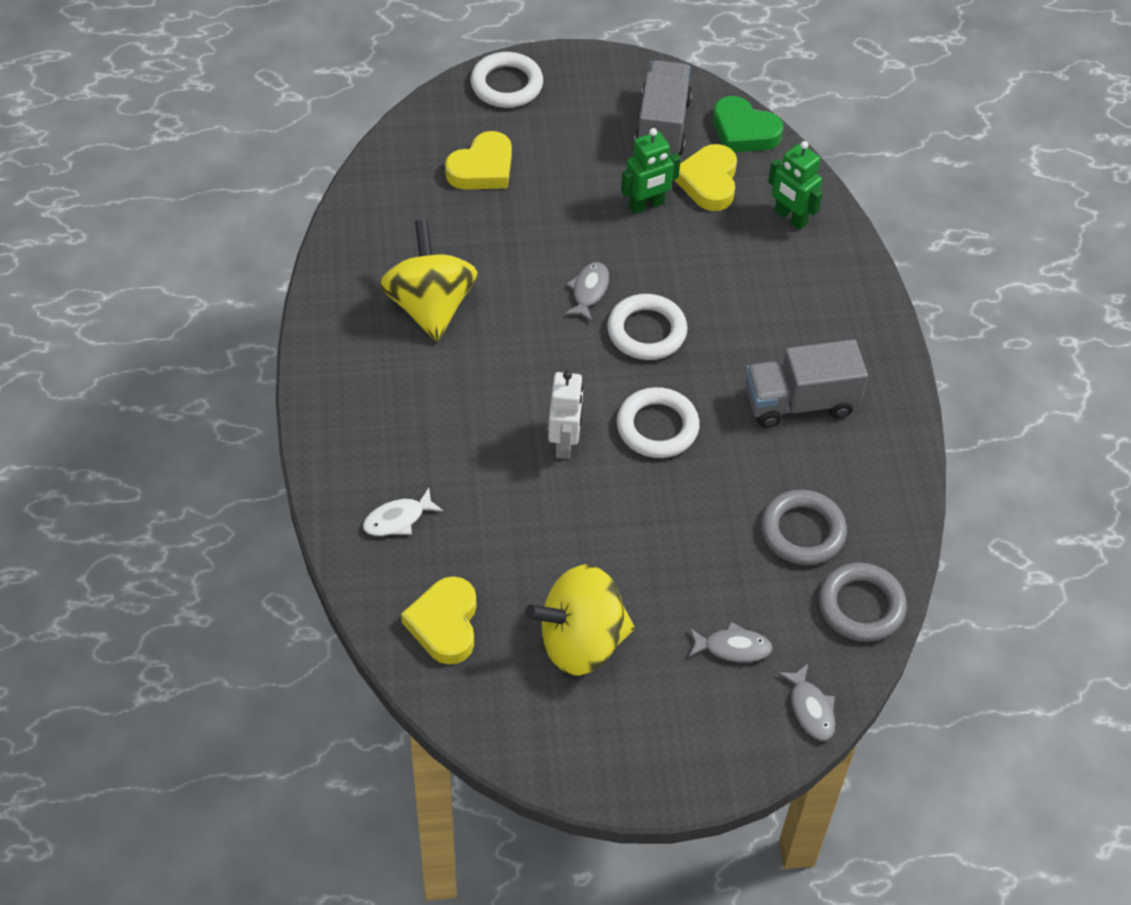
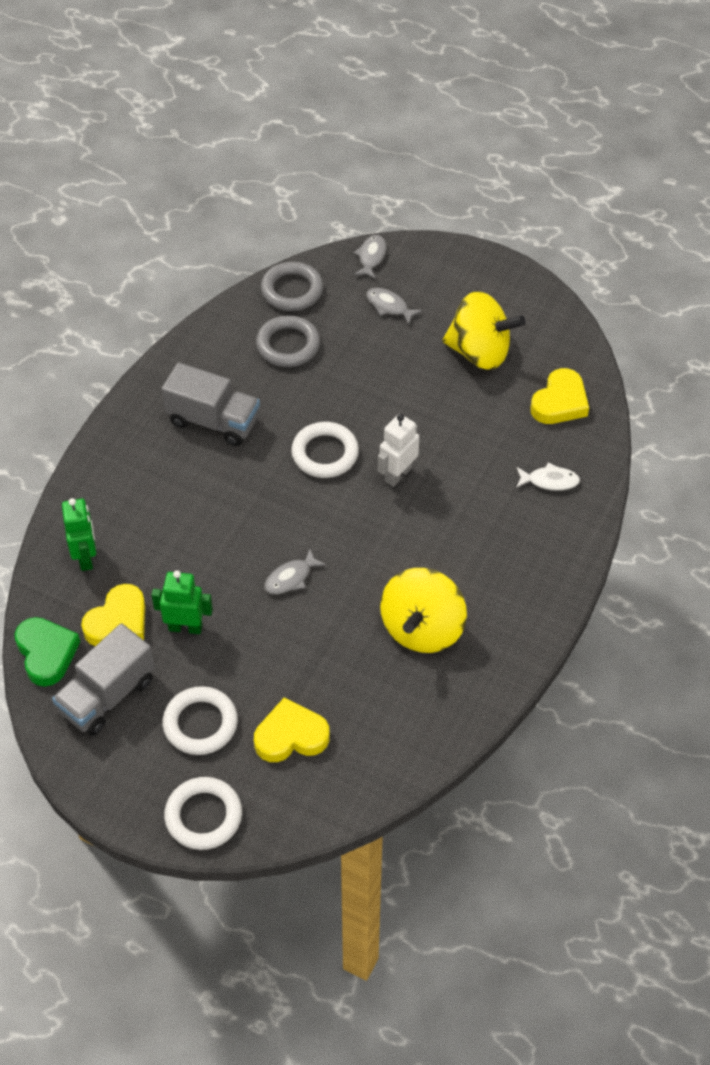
camera: 145 degrees left, 0 degrees up
white ring [607,294,687,360] -> white ring moved to [162,686,238,755]

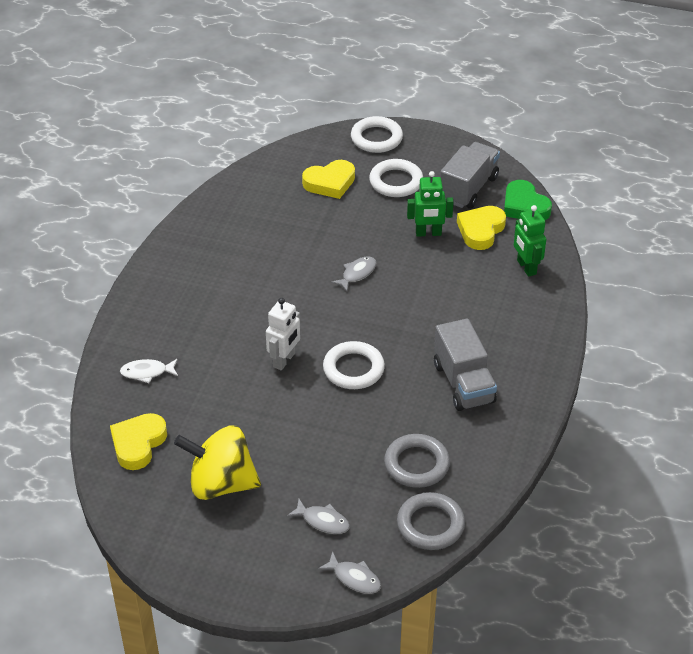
camera: 170 degrees right, 10 degrees down
grey truck [161,363,260,446] -> grey truck turned 120 degrees counterclockwise [434,318,497,411]
grey fish [354,235,386,279] -> grey fish turned 60 degrees counterclockwise [318,551,381,594]
yellow spinning top [380,568,467,653] -> none

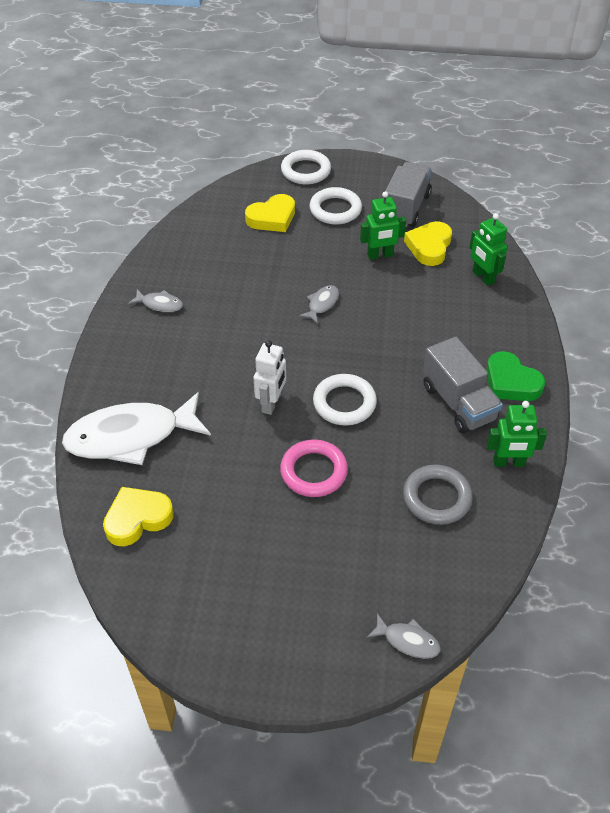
camera: 10 degrees left, 5 degrees up
yellow heart [110,413,167,470] -> yellow heart turned 45 degrees clockwise [103,487,174,546]
white fish [120,359,178,383] -> white fish [62,392,211,465], size x2.34
yellow spinning top [174,426,261,500] -> none
grey fish [287,499,350,534] -> grey fish moved to [128,290,183,312]
grey ring [397,492,465,550] -> none
green heart [504,180,552,220] -> green heart moved to [486,351,545,401]
none -> pink ring [280,440,348,497]
none -> green robot [487,401,547,467]

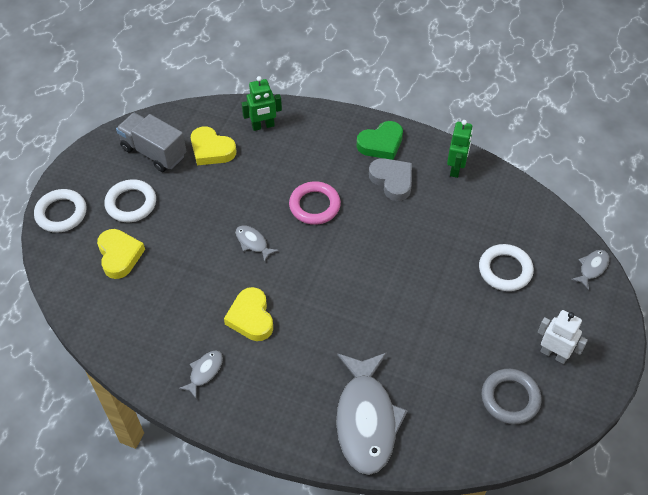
camera: 75 degrees left, 5 degrees up
white fish [62,392,211,465] -> grey fish [336,352,408,475]
yellow heart [103,487,174,546] -> yellow heart moved to [224,287,273,341]
white robot [254,341,286,415] -> white robot moved to [538,310,588,364]
pink ring [280,440,348,497] -> pink ring moved to [289,181,341,225]
white ring [313,374,377,426] -> white ring moved to [479,244,534,291]
green robot [360,191,406,260] -> none
grey ring [403,465,473,525] -> grey ring moved to [481,369,542,424]
grey truck [423,337,503,433] -> grey heart [369,158,412,201]

